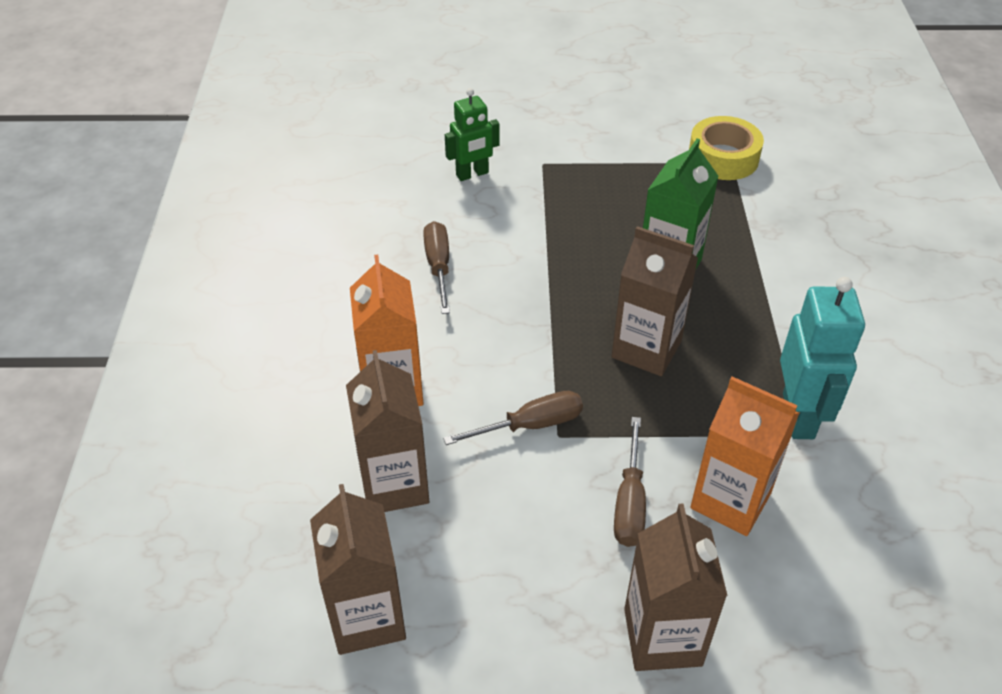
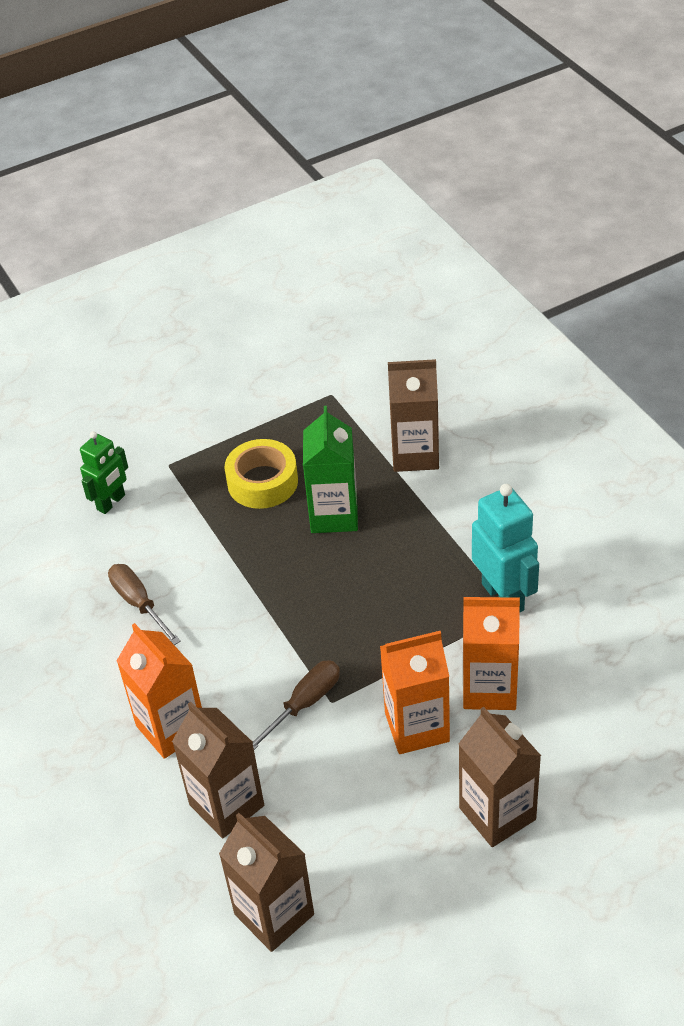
camera: 25 degrees left, 0 degrees up
brown carton [611,226,698,376] -> brown carton moved to [388,359,439,472]
brown screwdriver [614,417,646,547] -> orange carton [380,631,450,754]
yellow tape [689,116,764,180] -> yellow tape moved to [225,439,298,509]

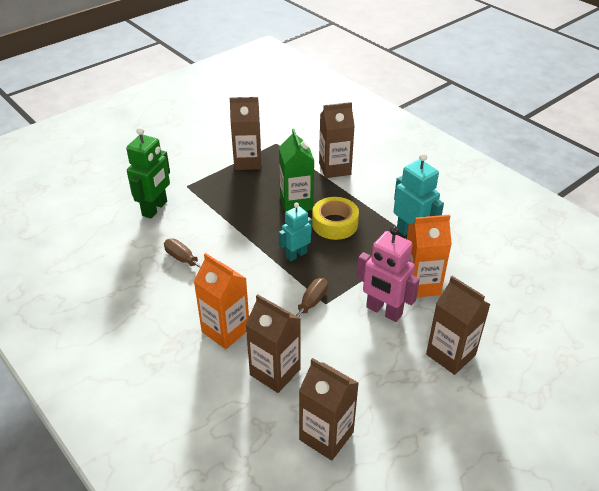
camera: 15 degrees left, 5 degrees down
green robot [80,431,128,514] -> green robot [126,127,170,219], size x1.53
yellow tape [225,439,298,509] -> yellow tape moved to [312,197,359,240]
orange carton [380,631,450,754] -> pink robot [357,226,420,322]
none -> brown carton [230,97,261,170]
none -> turquoise robot [279,203,312,261]

